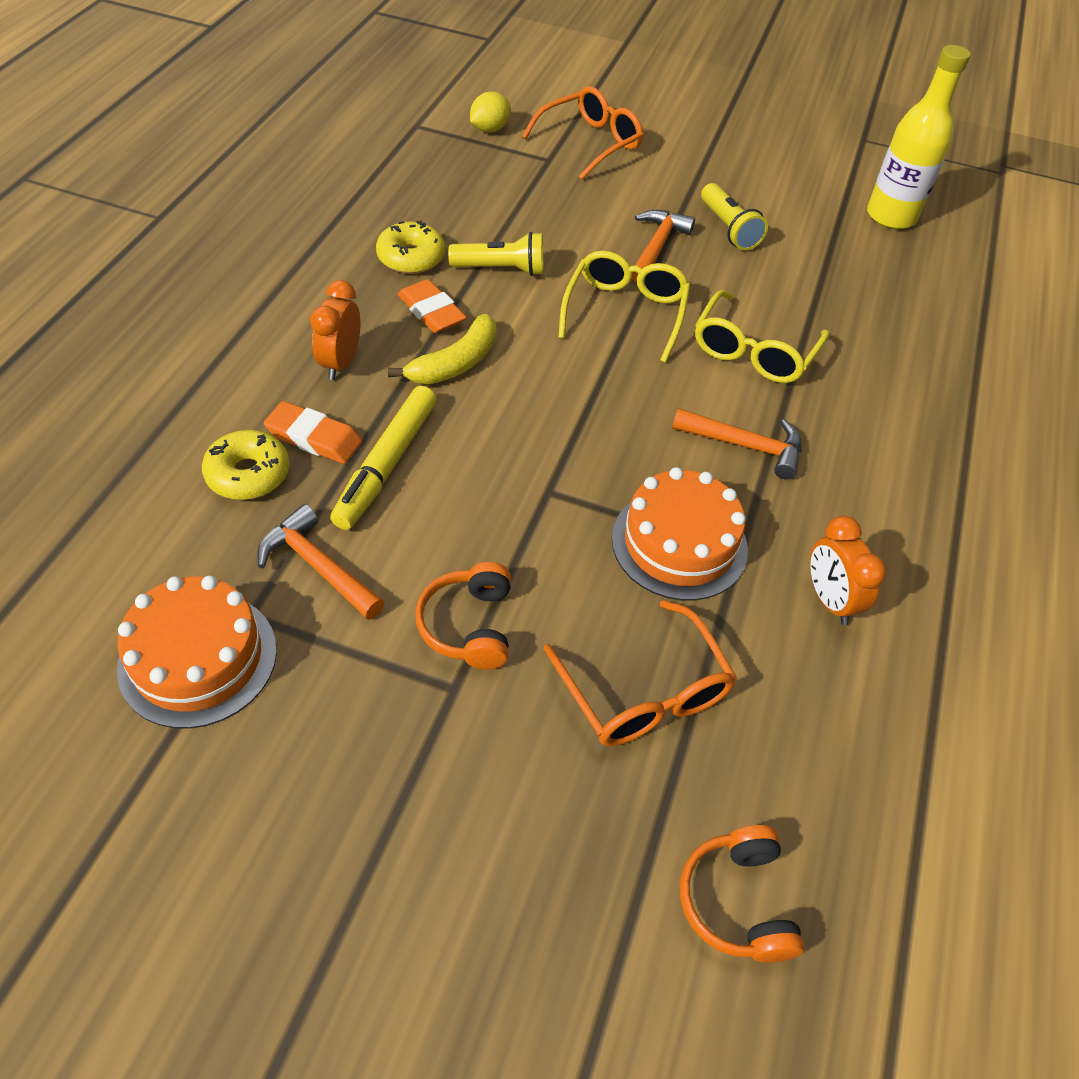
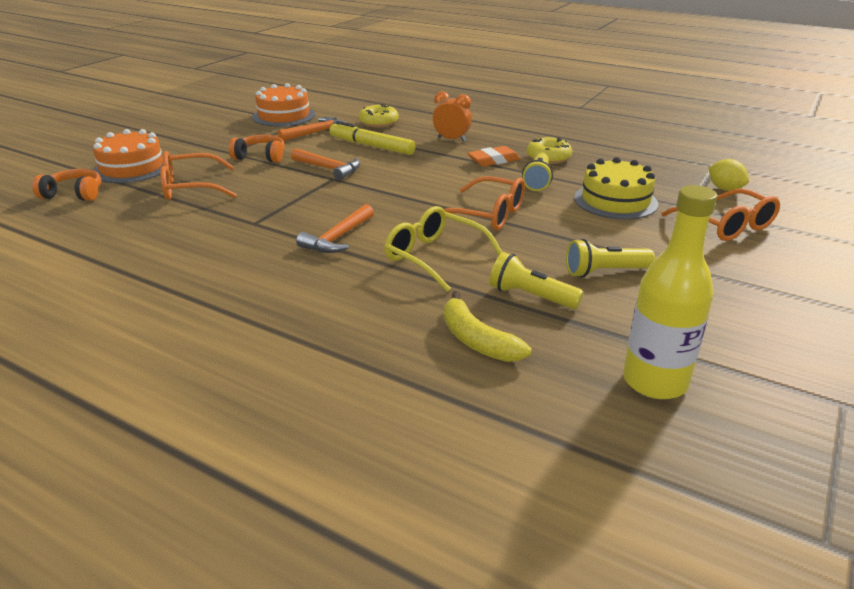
camera: 105 degrees right, 20 degrees down
orange eraser [264,401,362,464] -> none
yellow banana [388,314,496,384] -> yellow banana moved to [444,291,531,362]
yellow glasses [558,251,690,363] -> orange glasses [444,176,525,230]
orange cake [612,467,748,600] -> orange cake moved to [93,129,163,183]
orange hammer [632,210,695,282] -> orange hammer moved to [291,148,360,180]
orange clock [810,516,886,625] -> none
none -> yellow flashlight [490,252,584,309]
none -> yellow cake [574,157,658,219]

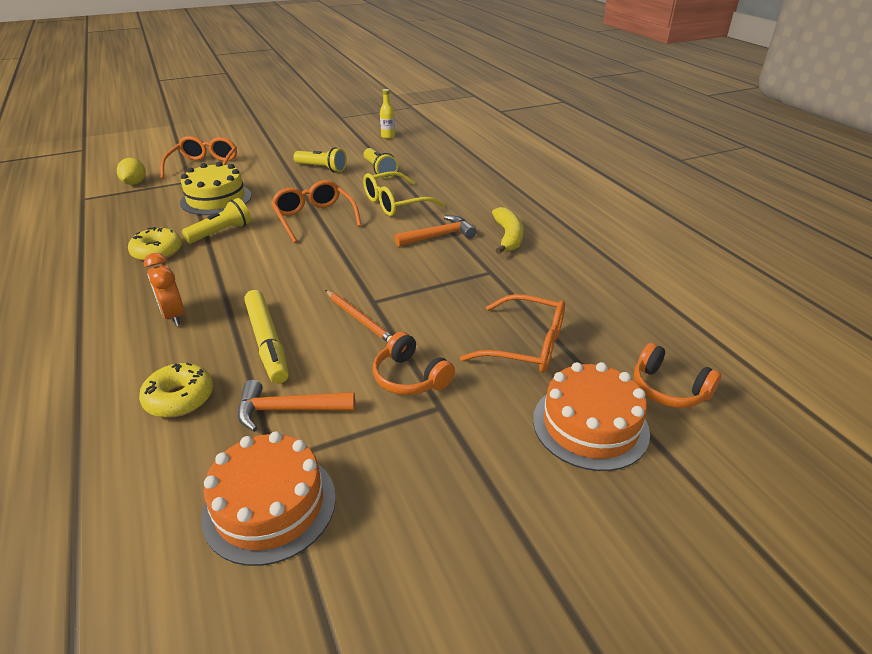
camera: 145 degrees left, 5 degrees up
orange hammer [291,148,360,180] -> orange pencil [325,290,392,342]
yellow glasses [384,206,502,292] -> yellow glasses turned 75 degrees clockwise [363,171,445,216]
yellow banana [444,291,531,362] -> yellow banana moved to [492,207,524,254]
orange eraser [467,146,520,167] -> none
yellow bottle [623,185,717,399] -> yellow bottle [380,89,395,139], size x0.49

